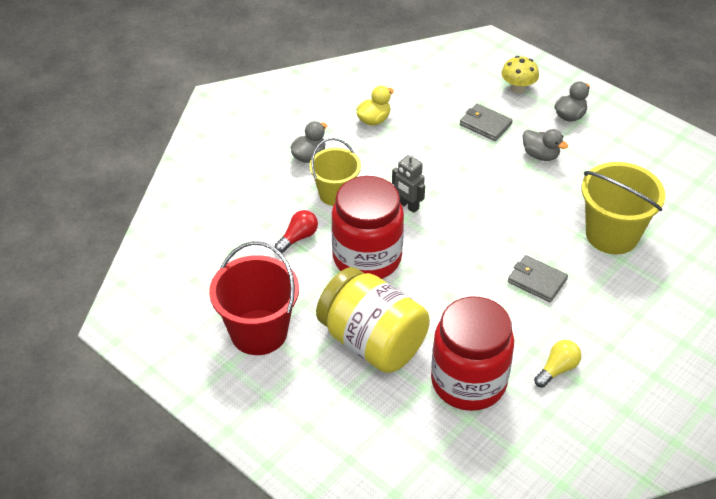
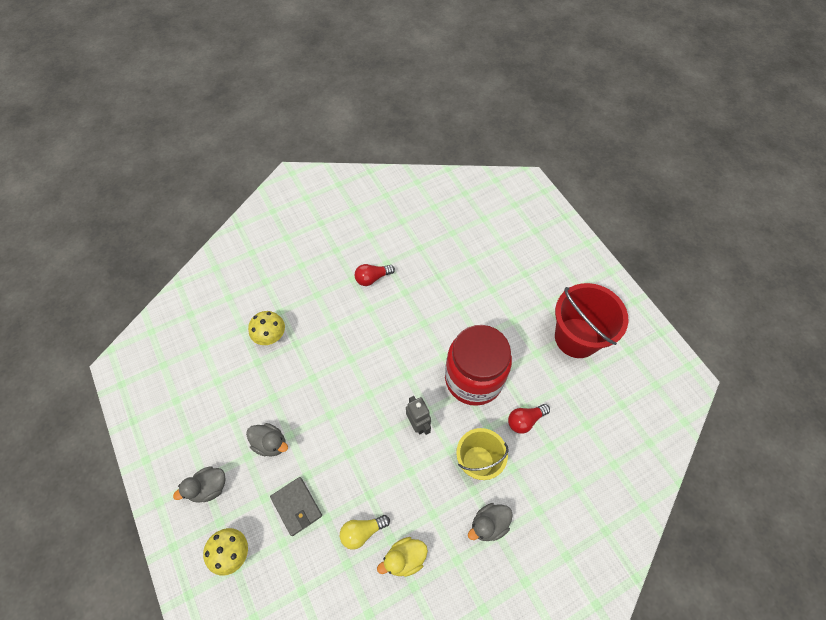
camera: 160 degrees left, 15 degrees up
yellow jar [316,267,430,373] -> none
red jar [431,296,514,411] -> none
grey wallet [508,255,568,302] -> none
grey duck [523,129,568,161] -> grey duck turned 150 degrees clockwise [246,423,288,457]
yellow light bulb [534,340,581,388] -> yellow light bulb moved to [340,515,390,550]
yellow bucket [582,162,665,254] -> yellow mushroom [248,311,285,345]
none -> red light bulb [355,264,395,286]

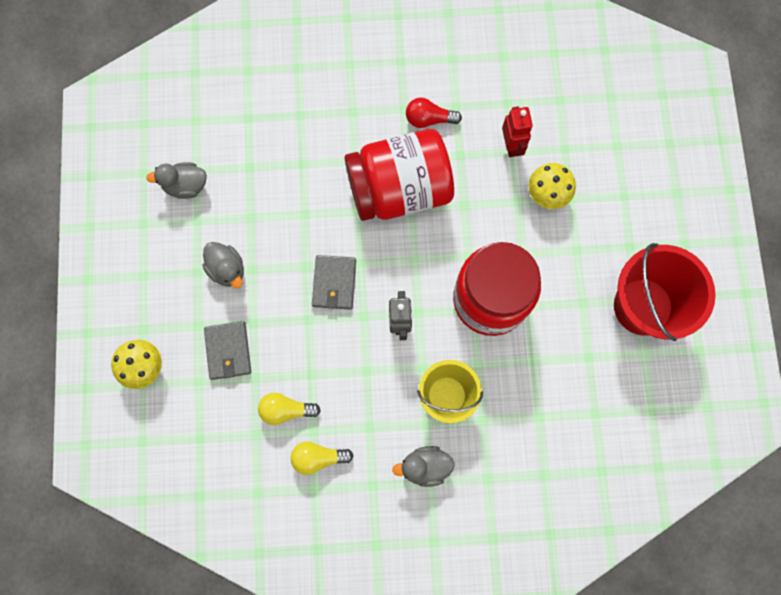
camera: 25 degrees right, 15 degrees up
grey duck [173,466,226,503] -> grey duck moved to [146,162,207,199]
yellow mushroom [248,311,285,345] -> yellow mushroom moved to [528,163,576,209]
yellow duck [377,537,428,577] -> yellow light bulb [291,442,354,475]
red light bulb [508,404,550,434] -> none
none -> grey wallet [312,255,356,310]
none -> red jar [345,129,454,221]
none -> red robot [502,106,533,157]

